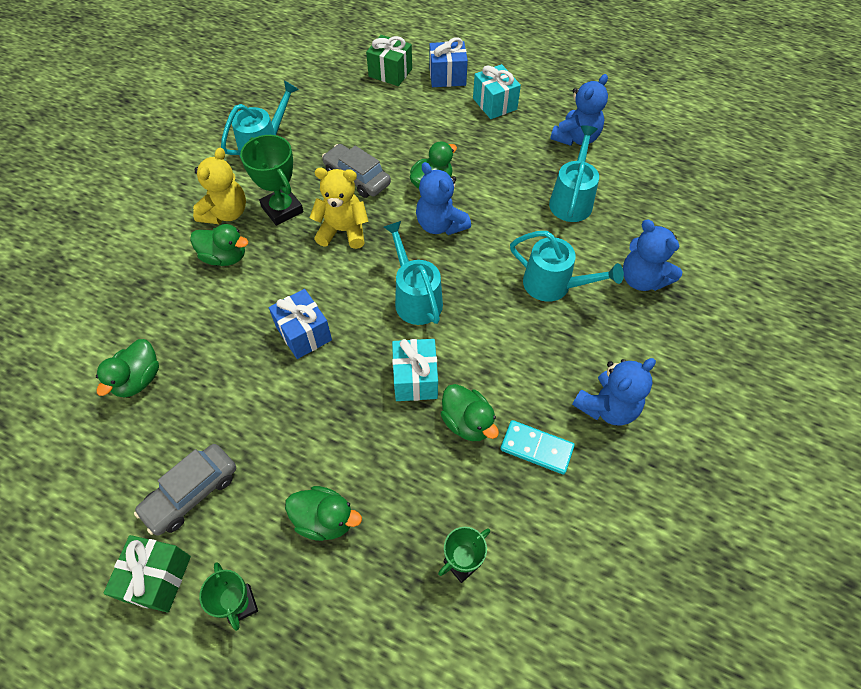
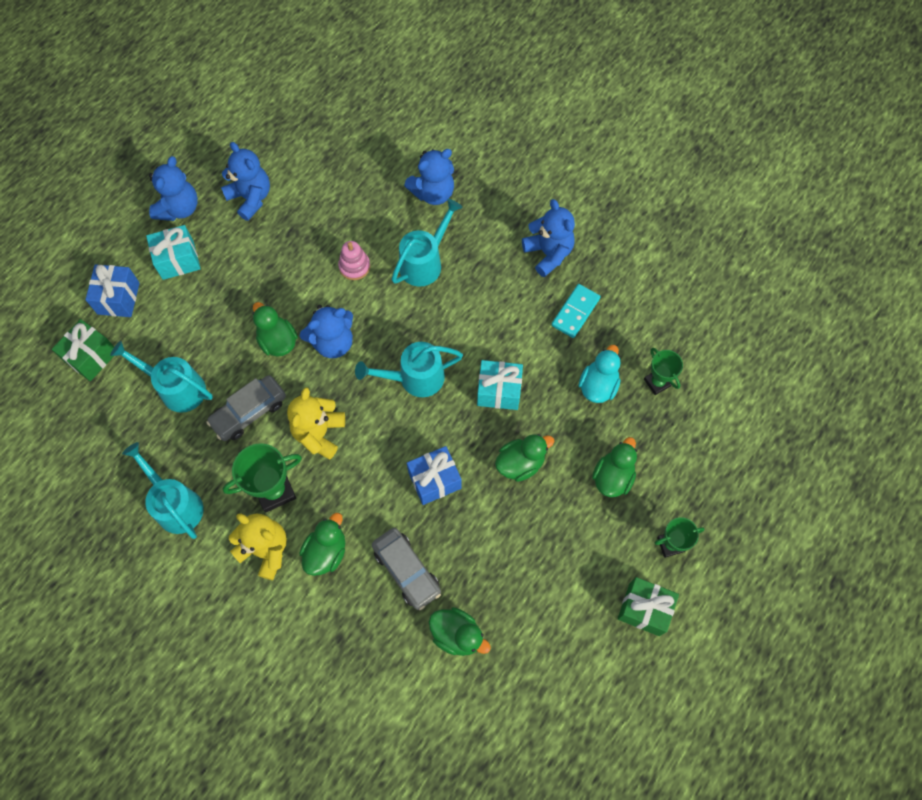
camera: 80 degrees left, 10 degrees up
grey car [134,444,236,535] -> grey car moved to [372,528,441,610]
green duck [440,384,499,441] -> green duck moved to [495,434,554,482]
turquoise watering can [549,125,599,222] -> turquoise watering can moved to [110,341,213,413]
none -> blue teddy bear [149,156,198,221]
none -> pink stacking toy [338,241,370,280]
none -> turquoise duck [578,345,620,403]

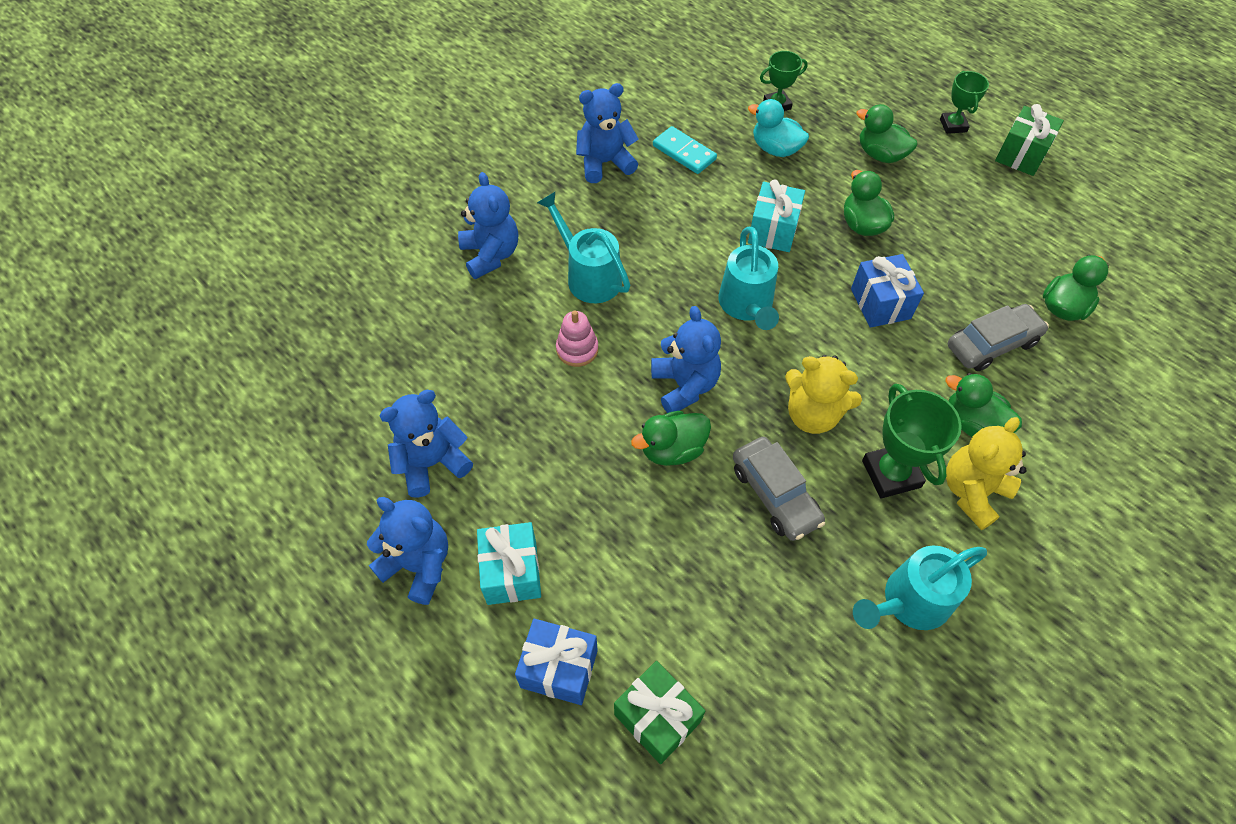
camera: 80 degrees left, 10 degrees down
turquoise watering can [110,341,213,413] -> none

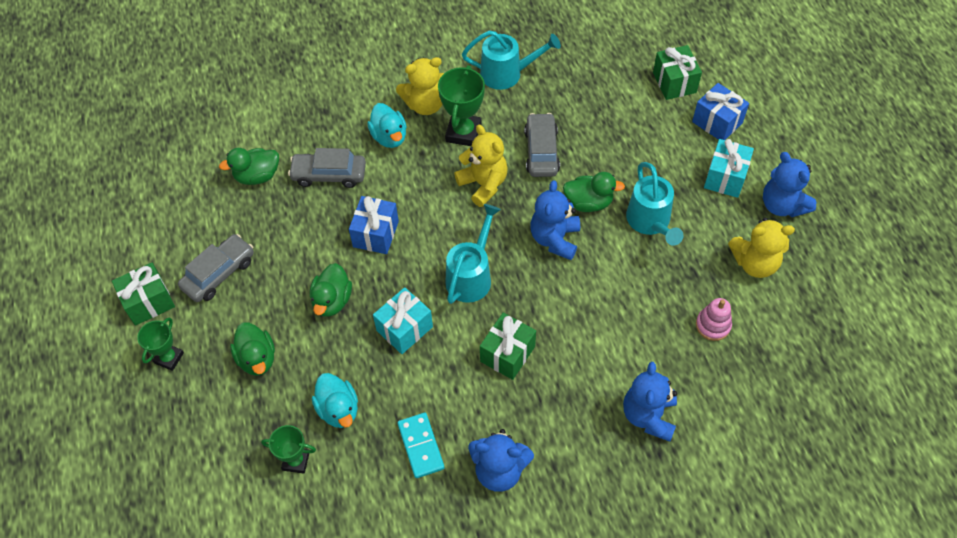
camera: 150 degrees left, 0 degrees up
blue teddy bear [379,390,473,498] -> yellow teddy bear [728,218,795,278]
turquoise watering can [537,192,630,303] -> turquoise watering can moved to [626,162,683,246]
pink stacking toy [556,310,598,367] -> pink stacking toy moved to [696,298,732,341]
green duck [945,373,1022,437] -> turquoise duck [367,103,407,148]
none -> grey car [178,234,254,302]
none -> green gift [480,313,536,380]

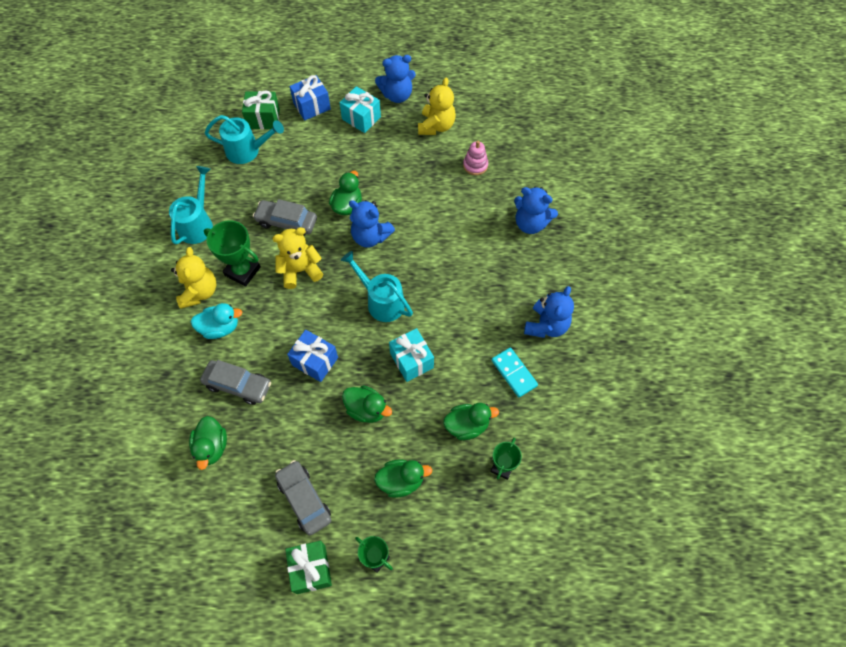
camera: 75 degrees left, 5 degrees up
grey car [288,148,366,188] -> grey car turned 90 degrees counterclockwise [200,360,271,405]
turquoise duck [312,373,358,428] -> green duck [443,403,499,440]
turquoise domino [397,413,444,478] -> turquoise domino turned 60 degrees clockwise [492,348,538,397]
green gift [480,313,536,380] -> none
turquoise watering can [626,162,683,246] -> turquoise watering can moved to [205,115,284,164]

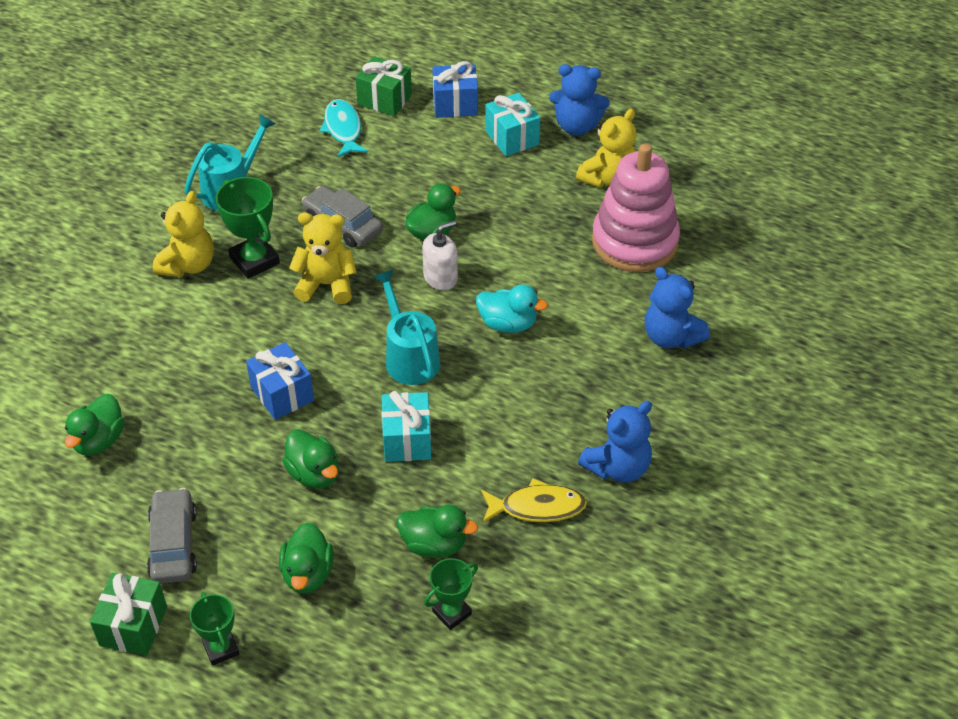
camera: 25 degrees right, 15 degrees down
turquoise duck [191,303,242,339] -> turquoise duck moved to [476,284,548,333]
grey car [200,360,271,405] -> none
turquoise watering can [205,115,284,164] -> turquoise fish [319,99,368,158]
blue teddy bear [349,200,395,248] -> white soap dispenser [422,220,458,290]
green duck [374,459,432,498] -> green duck turned 75 degrees clockwise [279,522,334,594]
pink stacking toy [463,141,488,175] -> pink stacking toy [592,143,680,272], size x2.30
turquoise domino [492,348,538,397] -> yellow fish [481,478,587,523]

